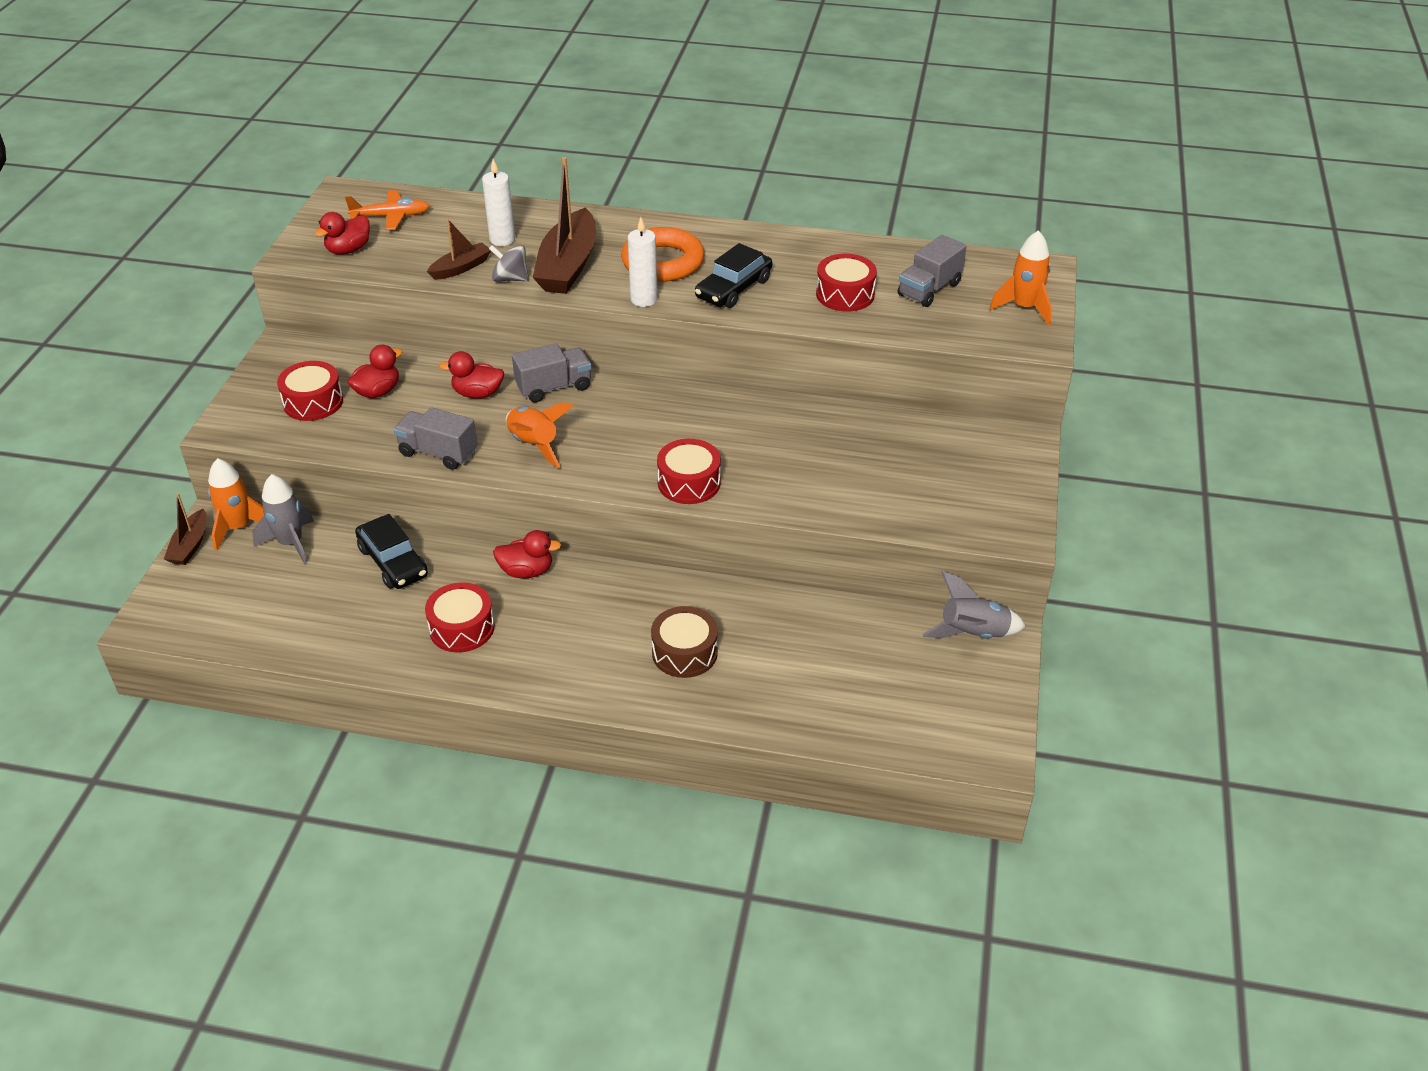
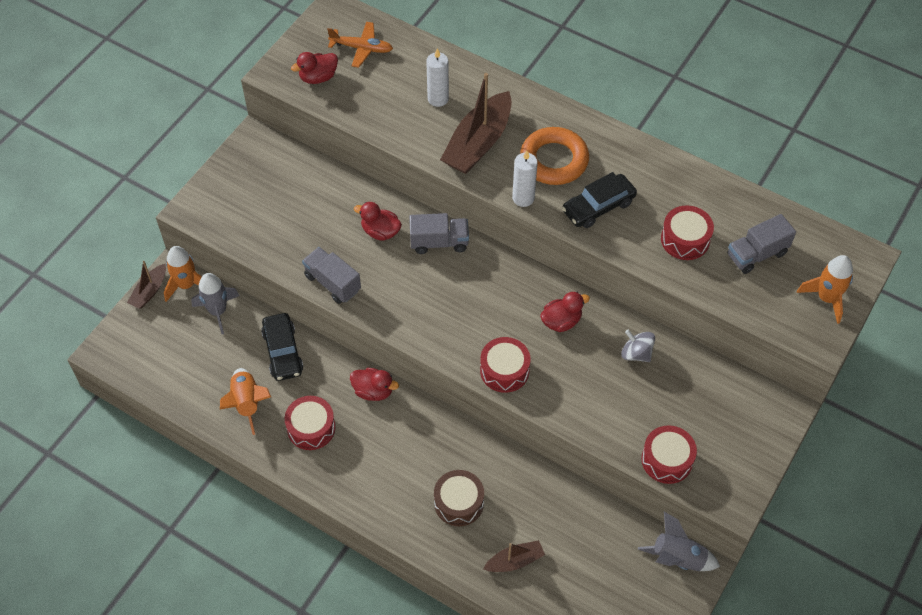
camera: 20 degrees right, 15 degrees up
red drum [277,361,343,421] -> red drum moved to [641,425,697,484]
red duck [348,345,403,398] -> red duck moved to [540,292,590,332]
brown boat [427,219,491,280] -> brown boat moved to [483,540,545,572]
grey spinning top [489,245,528,281] -> grey spinning top moved to [621,330,655,362]
orange rocket [506,402,573,468] -> orange rocket moved to [220,368,271,435]

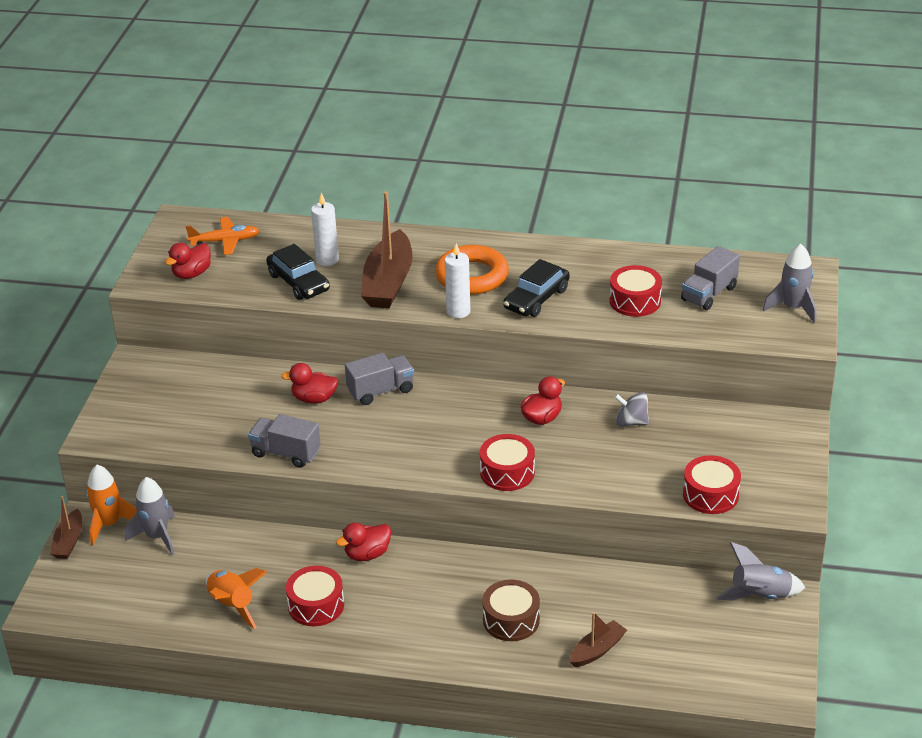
camera: 20 degrees left, 20 degrees down
black car [261,313,303,381] -> black car moved to [266,244,330,300]
red duck [350,368,399,401] -> red duck turned 150 degrees clockwise [336,523,391,561]
orange rocket [797,255,853,324] -> grey rocket [763,244,816,324]

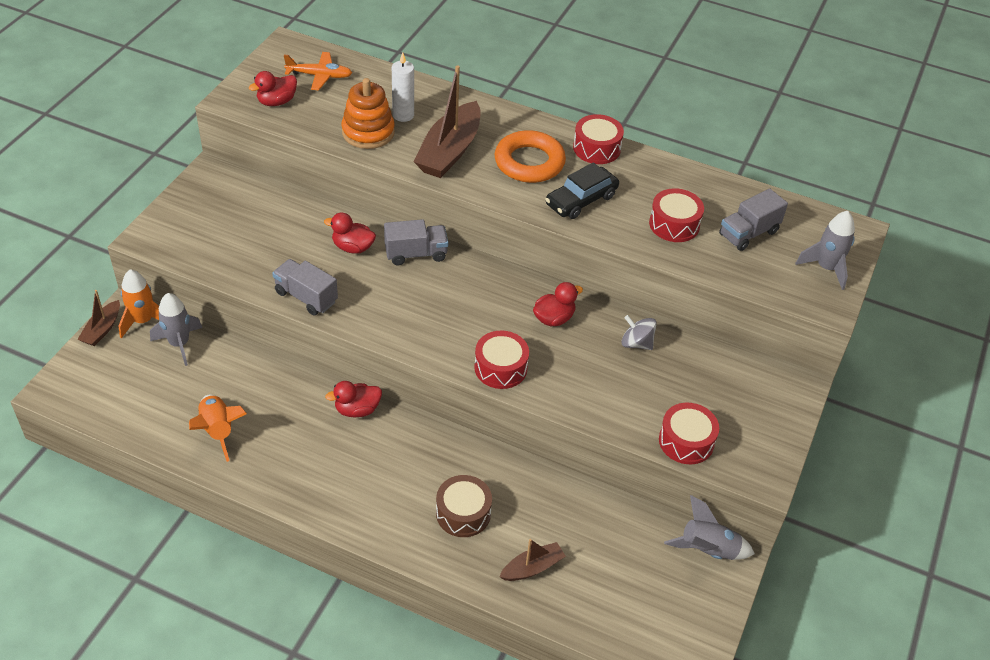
camera: 10 degrees right, 10 degrees up
black car [266,244,330,300] -> orange stacking toy [342,78,395,149]
red drum [286,566,344,626] -> red drum moved to [573,114,624,164]
white candle [445,243,470,318] -> none

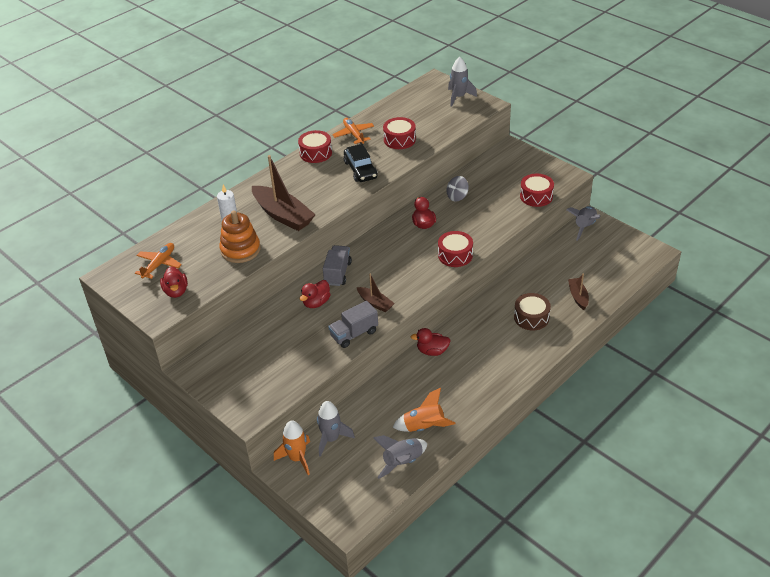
camera: 65 degrees left, 5 degrees down
brown boat [77,290,120,346] -> brown boat moved to [357,274,395,312]
red duck [325,381,382,417] -> red duck turned 90 degrees clockwise [411,328,451,356]
orange ring [495,130,566,183] -> none
grey truck [719,189,788,251] -> none
none -> orange plane [333,118,374,144]
none -> grey rocket [373,435,427,479]

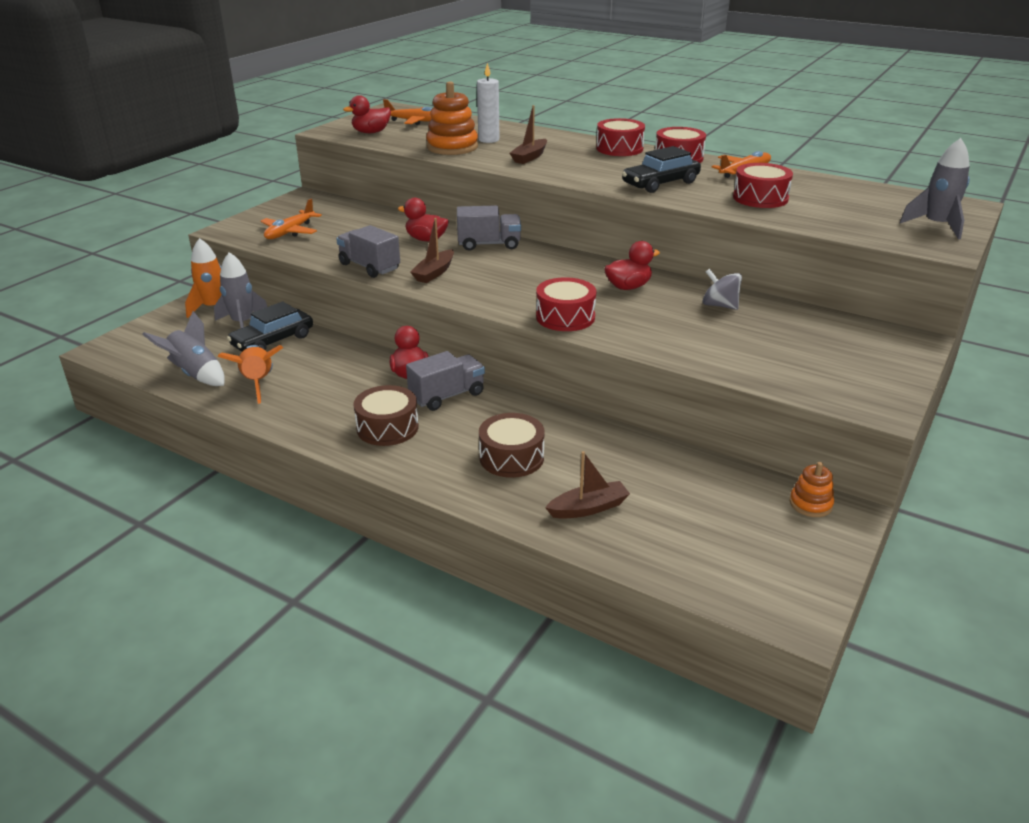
camera: 75 degrees right, 10 degrees down
brown boat [252,155,316,231] -> brown boat [510,105,547,164], size x0.52
red drum [520,174,554,207] -> red drum moved to [596,118,645,156]
grey rocket [566,206,601,241] -> orange stacking toy [790,462,834,517]
none -> black car [227,301,313,352]
none -> orange plane [261,199,322,239]
none -> brown drum [354,385,419,446]
none -> grey truck [406,351,485,411]

